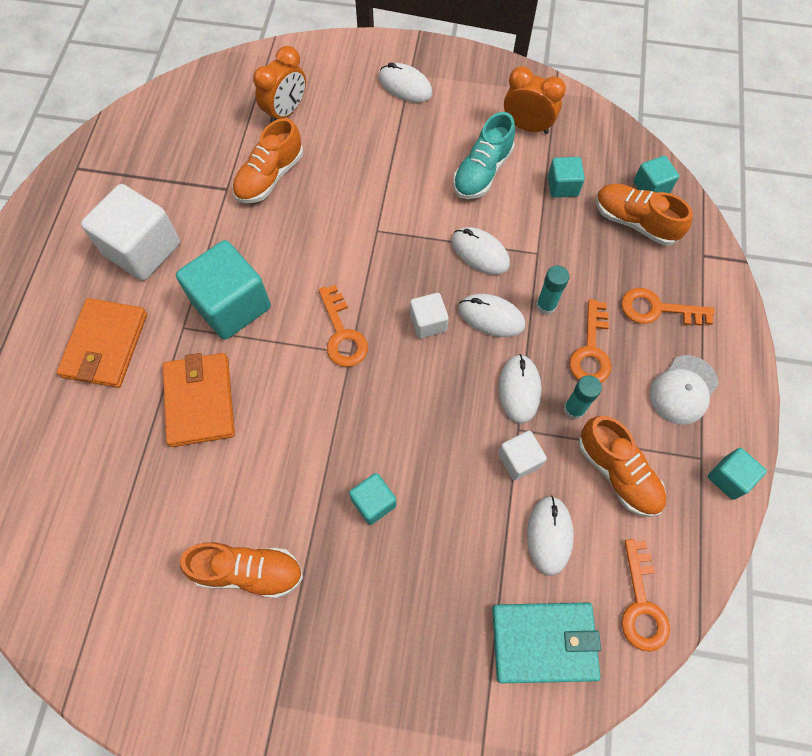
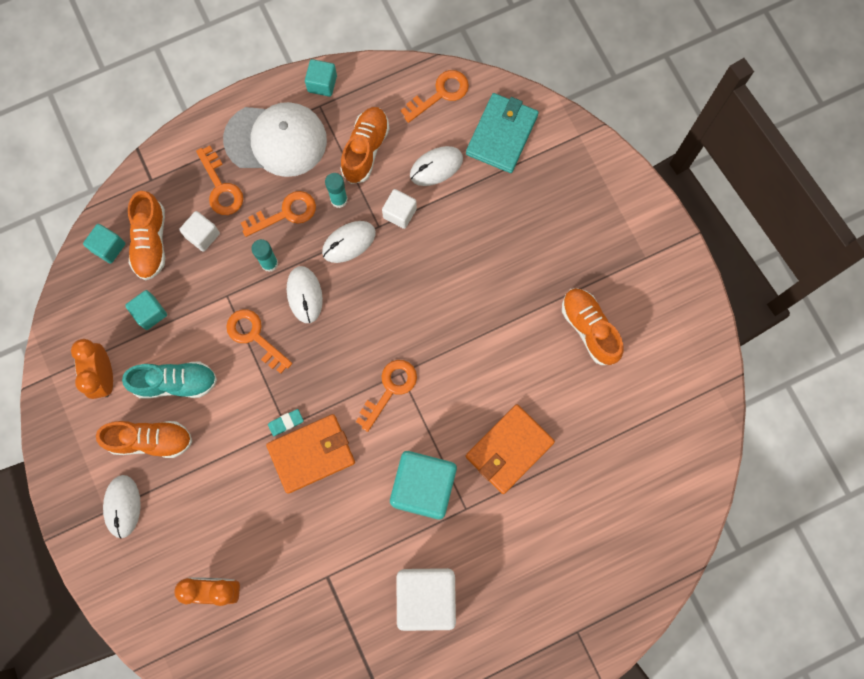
camera: 125 degrees left, 10 degrees up
orange wallet [57,298,147,388] -> orange wallet moved to [266,414,355,494]
orange shoe [232,118,303,203] -> orange shoe moved to [96,421,192,458]
turquoise cube [349,473,397,525] -> none
white cube [410,293,449,339] -> white cube moved to [179,211,220,252]
white mouse [452,227,510,275] -> orange key [226,309,292,374]
turquoise wallet [492,602,601,683] -> turquoise wallet turned 60 degrees clockwise [466,93,539,173]
white cap [649,355,719,425] -> white cap [223,102,327,177], size x1.66
none -> turquoise eraser [268,409,304,436]

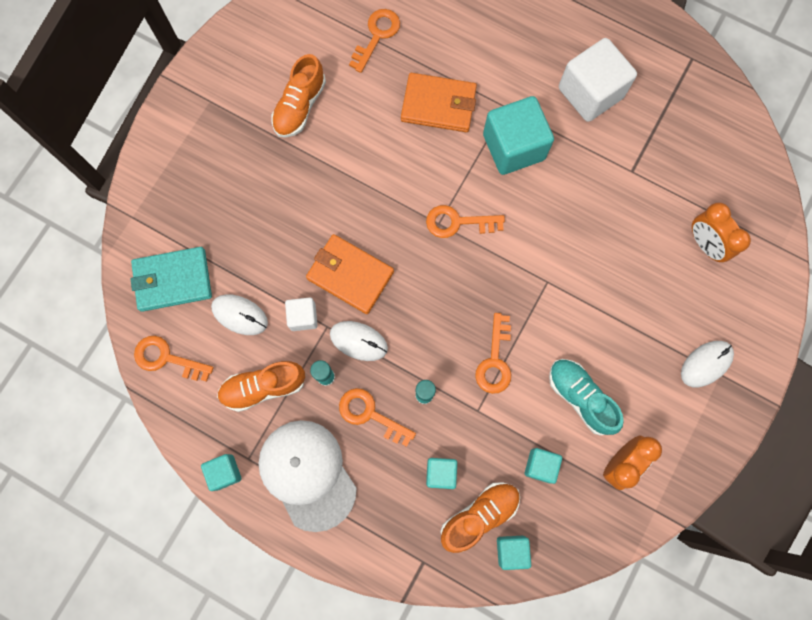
camera: 125 degrees left, 0 degrees up
orange shoe [96,421,192,458] -> none
white cube [179,211,220,252] -> turquoise cube [426,458,457,489]
orange key [196,146,243,215] -> orange key moved to [349,9,400,73]
orange wallet [266,414,355,494] -> orange wallet moved to [306,234,394,314]
turquoise eraser [268,409,304,436] -> none
white mouse [287,266,323,323] -> none

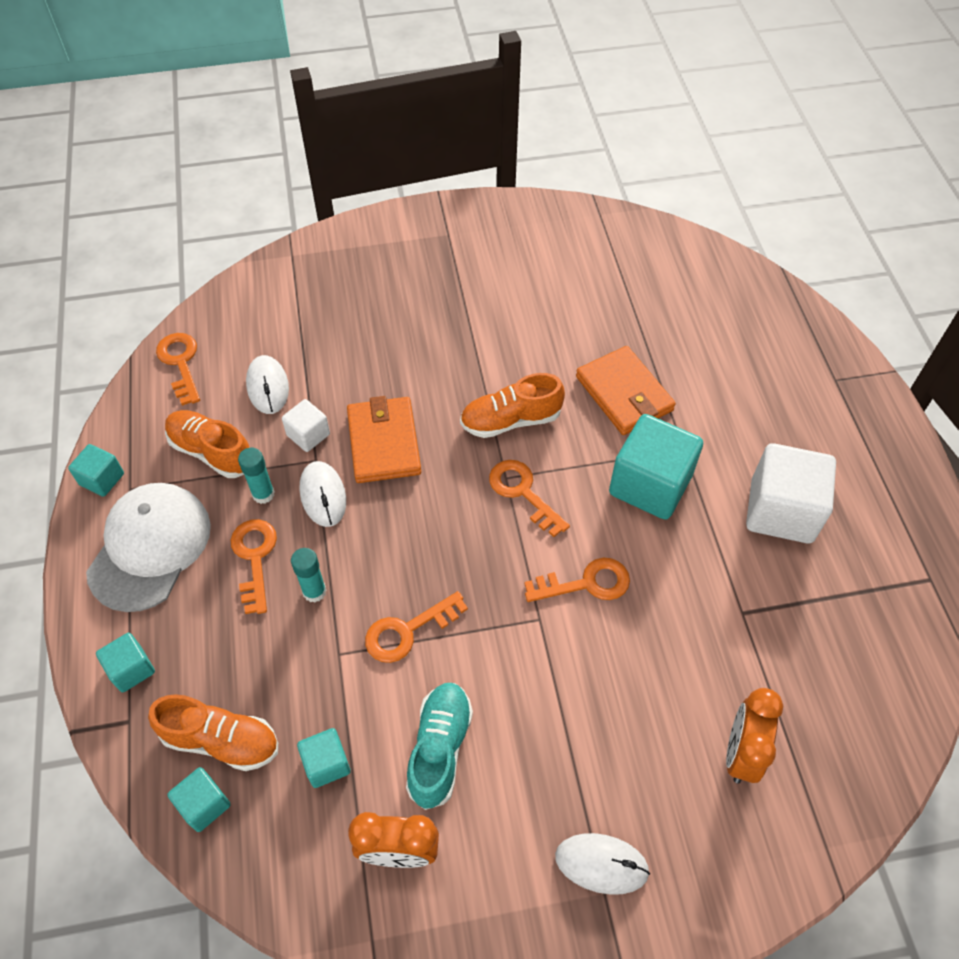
camera: 50 degrees right, 20 degrees down
turquoise wallet [130,247,212,312] -> none
orange shoe [271,54,326,138] -> orange shoe moved to [460,373,565,438]
orange key [349,9,400,73] -> orange key moved to [524,558,630,602]
turquoise cube [426,458,457,489] -> turquoise cube moved to [96,633,155,692]

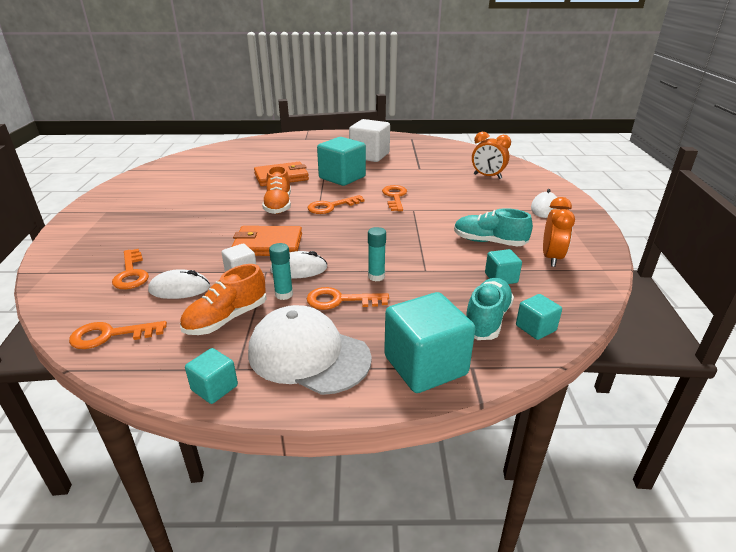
camera: 80 degrees left, 25 degrees down
turquoise cube [96,633,155,692] -> turquoise cube [384,292,475,393], size x1.96
orange shoe [148,694,278,771] -> turquoise shoe [466,278,514,340]
orange key [365,591,468,663] -> orange key moved to [112,249,149,289]

